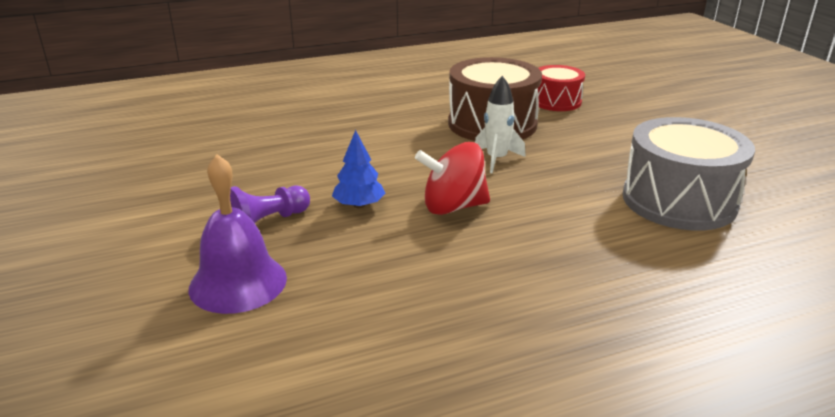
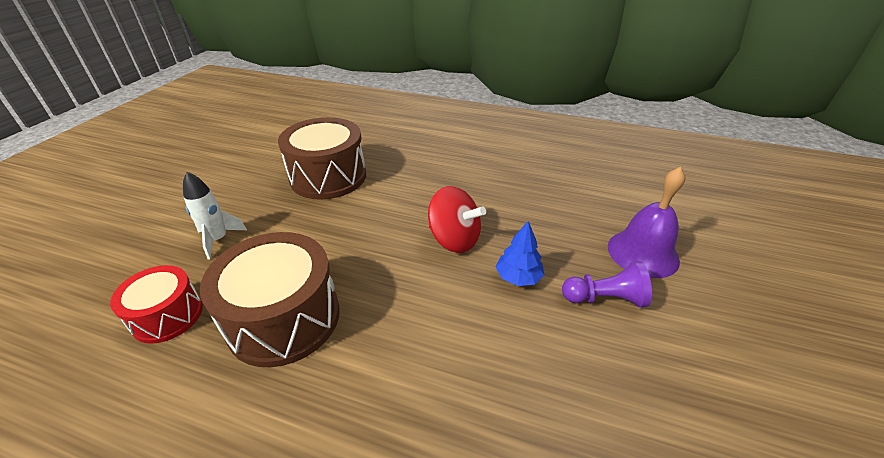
camera: 140 degrees left, 10 degrees up
white rocket [475,76,526,174] -> white rocket moved to [183,172,247,259]
grey drum [623,117,755,231] -> brown drum [278,117,366,200]

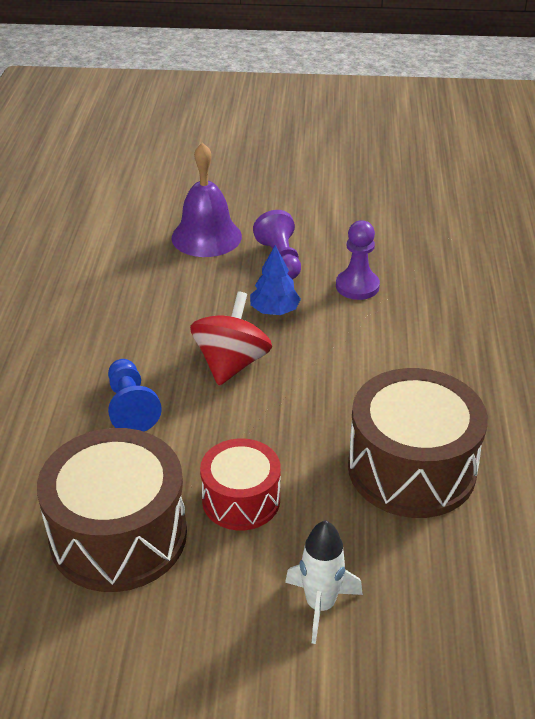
camera: 105 degrees left, 0 degrees up
red drum [110,265,203,344] -> red drum moved to [200,439,281,530]
none -> blue pawn [108,359,162,432]
none -> purple pawn [336,220,380,300]

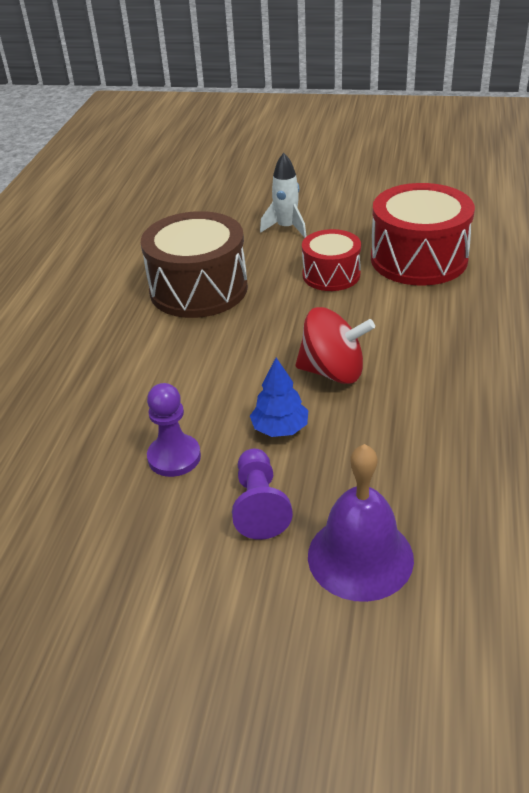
camera: 170 degrees left, 0 degrees up
brown drum [37,428,187,592] -> red drum [371,183,475,286]
blue pawn [108,359,162,432] -> none
red spinning top [190,292,272,386] -> red spinning top turned 105 degrees counterclockwise [296,307,375,384]

